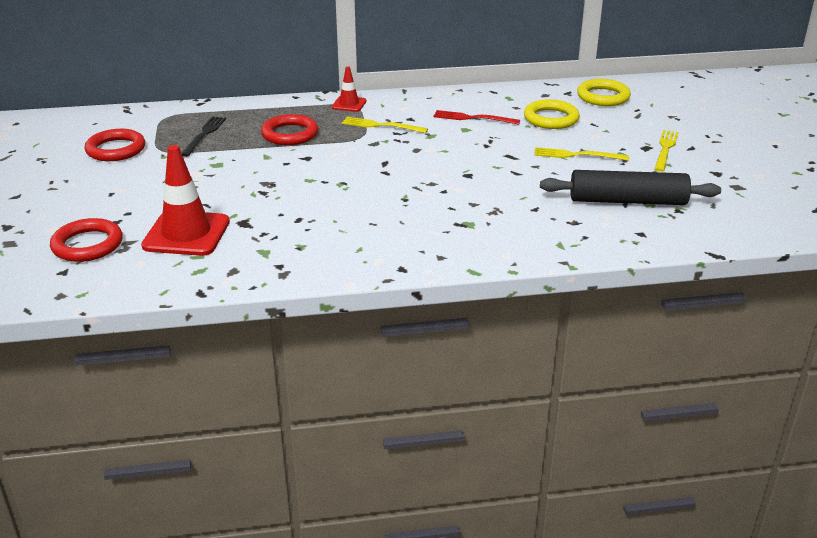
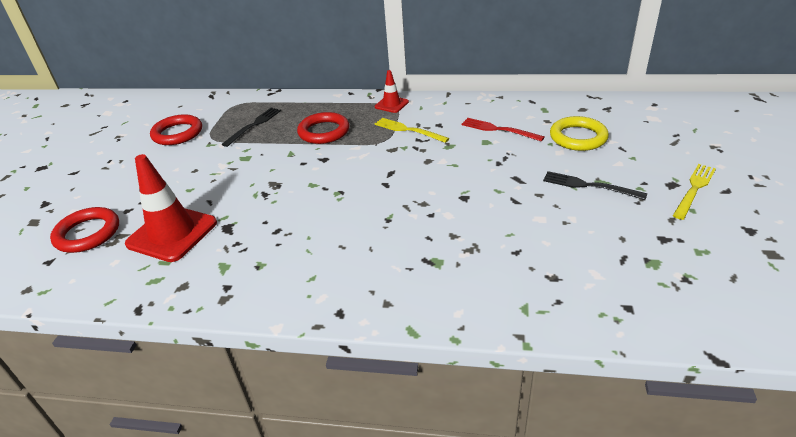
camera: 20 degrees right, 5 degrees up
yellow fork [534,147,629,161] -> black fork [543,171,648,200]
black rolling pin [540,170,721,205] -> none
yellow ring [577,79,631,106] -> none

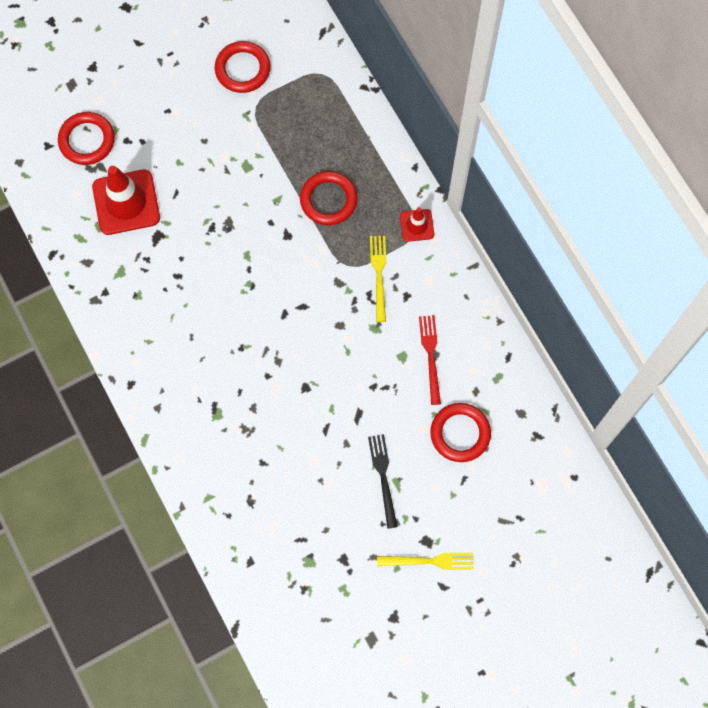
camera: 50 degrees right, 35 degrees up
black fork [222,107,281,147] -> none
yellow ring [550,116,609,151] -> red ring [430,403,491,462]

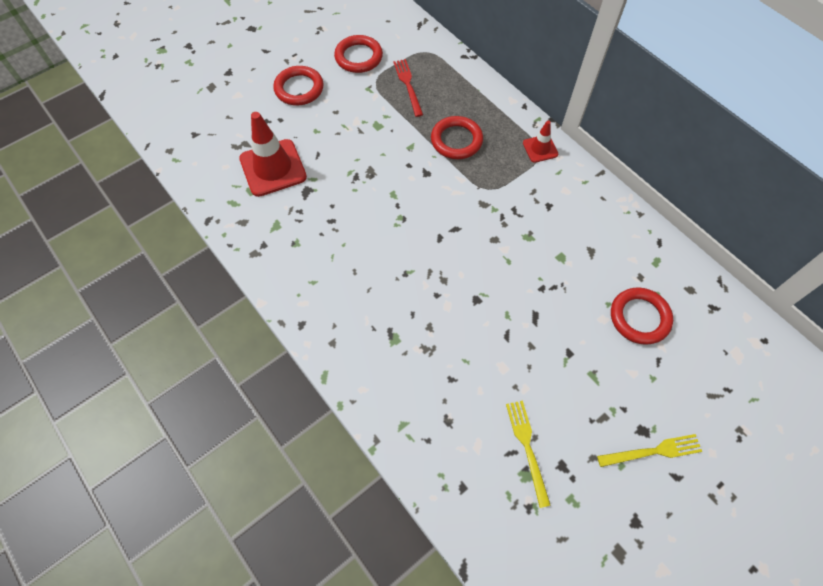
camera: 10 degrees left, 10 degrees down
red ring [58,112,115,165] -> red ring moved to [273,66,324,105]
black fork [368,434,397,529] -> none
yellow fork [370,236,386,322] -> yellow fork moved to [506,401,551,508]
red fork [419,315,441,405] -> red fork moved to [393,59,423,117]

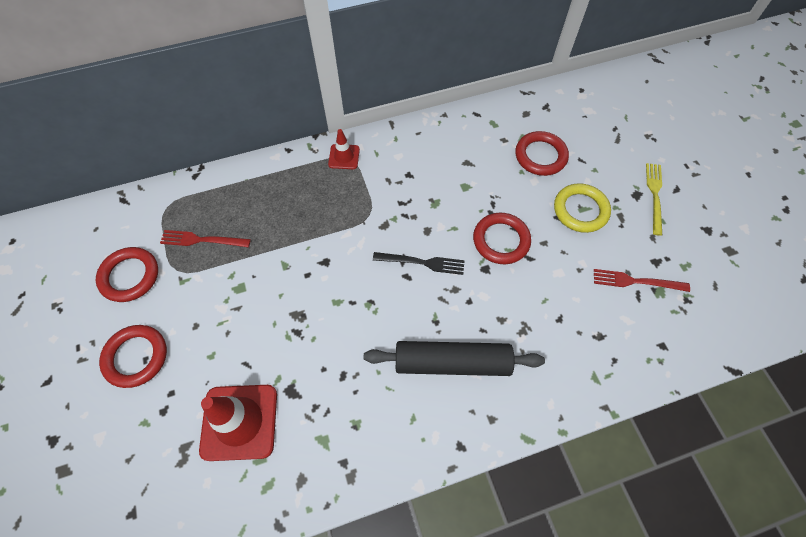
camera: 70 degrees left, 0 degrees up
red ring [431,116,483,159] -> red ring moved to [473,213,531,264]
yellow fork [506,401,551,508] -> red fork [594,269,690,292]
none -> black rolling pin [364,341,545,376]
none -> black fork [373,252,465,275]
none -> yellow ring [554,183,611,233]

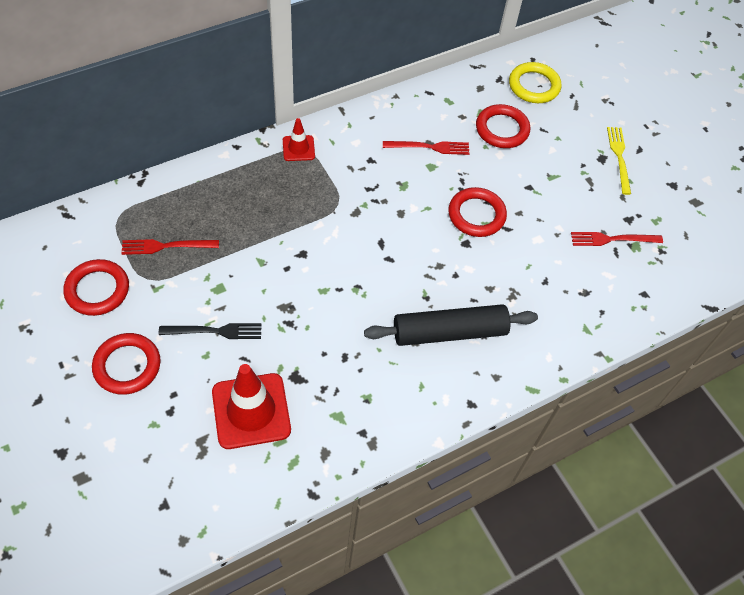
camera: 15 degrees left, 5 degrees down
black fork [373,252,465,275] -> black fork moved to [159,323,262,339]
yellow ring [554,183,611,233] -> yellow ring moved to [509,62,561,103]
none -> red fork [383,141,469,155]

